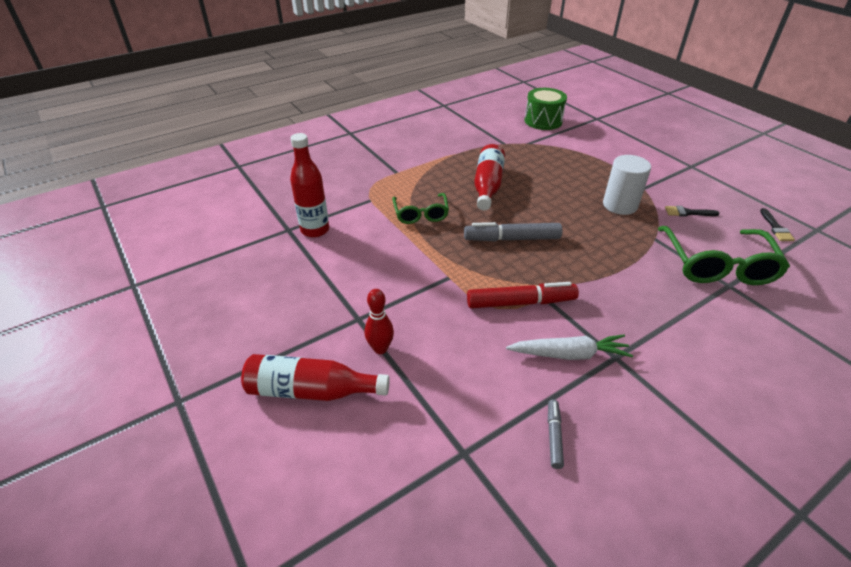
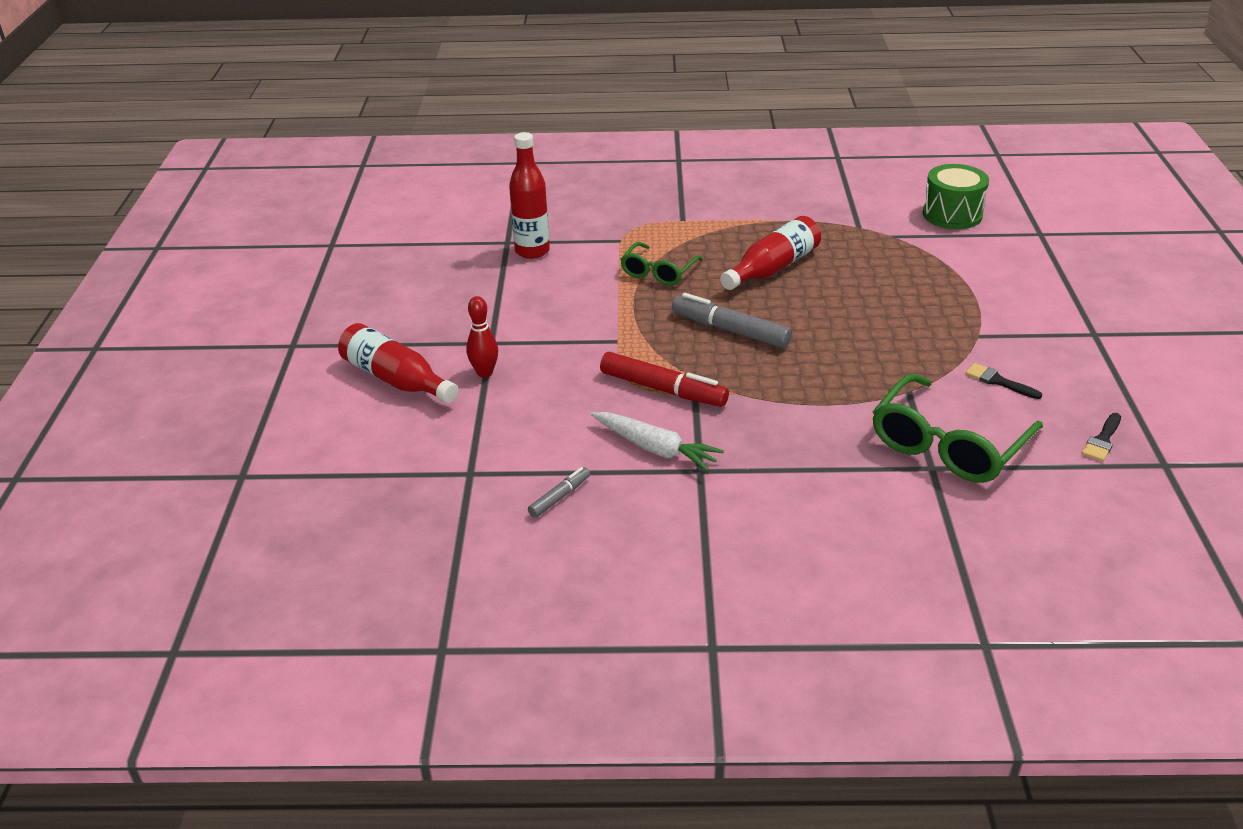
camera: 35 degrees right, 5 degrees down
white cylinder [603,155,651,215] -> none

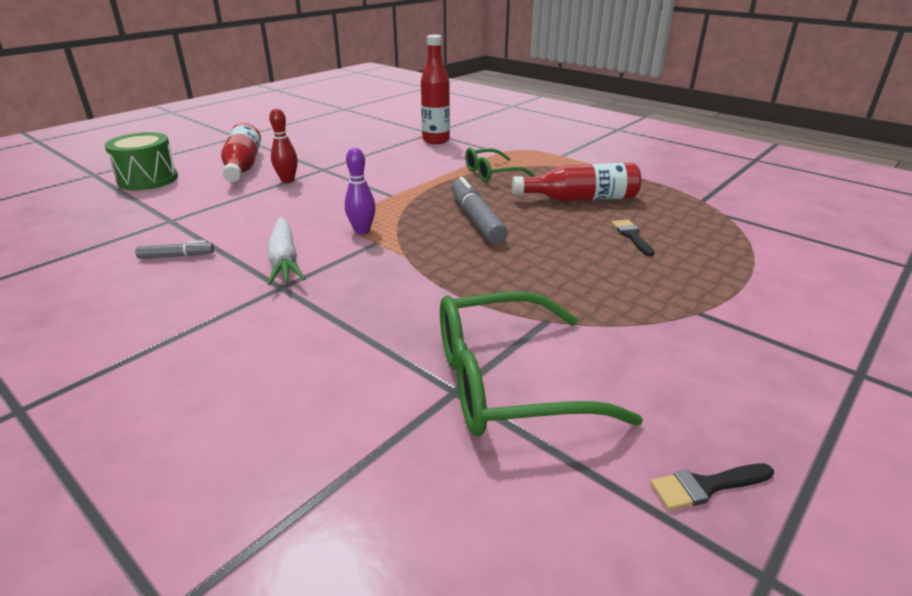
camera: 40 degrees right, 5 degrees down
red marker [600,352,729,407] -> purple bowling pin [345,148,376,234]
green drum [923,164,989,229] -> green drum moved to [104,132,178,190]
black brush [965,363,1042,399] -> black brush moved to [612,220,655,257]

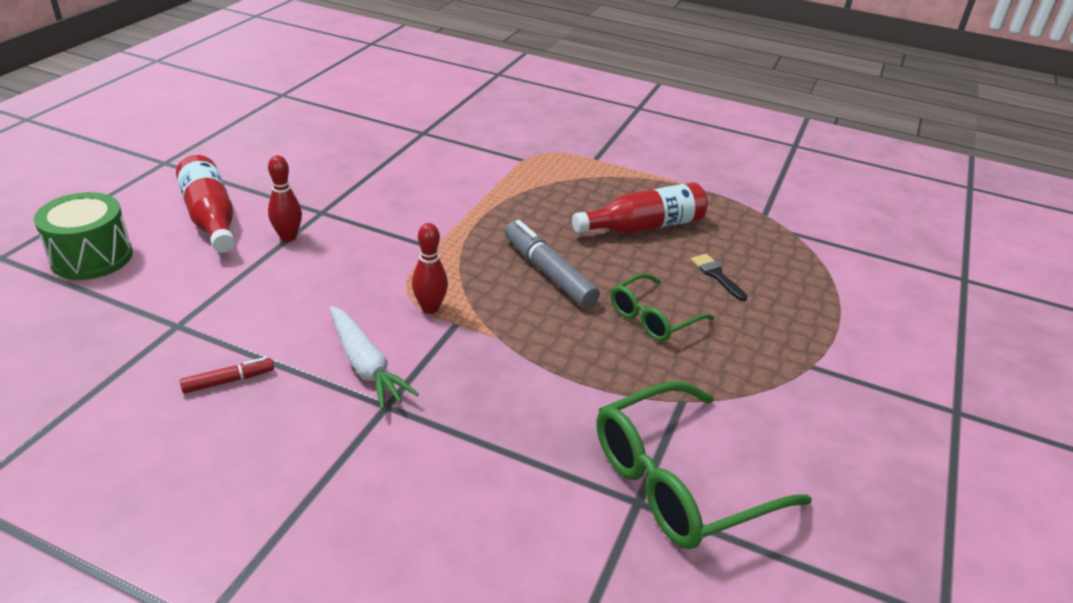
camera: 20 degrees left, 5 degrees up
grey marker [135,240,214,259] -> red marker [180,357,274,393]
purple bowling pin [345,148,376,234] -> red bowling pin [412,223,448,314]
red bottle [421,35,450,144] -> none
green glasses [465,148,535,182] -> green glasses moved to [611,273,715,342]
black brush [650,464,774,510] -> none

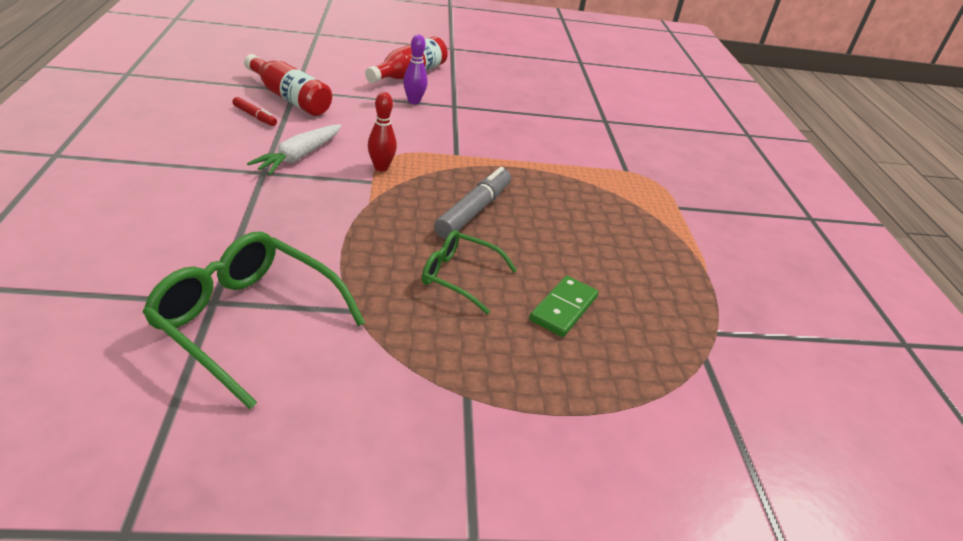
camera: 60 degrees right, 0 degrees up
green drum [34,192,133,280] -> none
red bowling pin [268,155,302,242] -> purple bowling pin [403,34,428,104]
red bottle [572,182,708,233] -> red bottle moved to [244,54,332,116]
black brush [691,254,747,301] -> green domino [529,276,599,337]

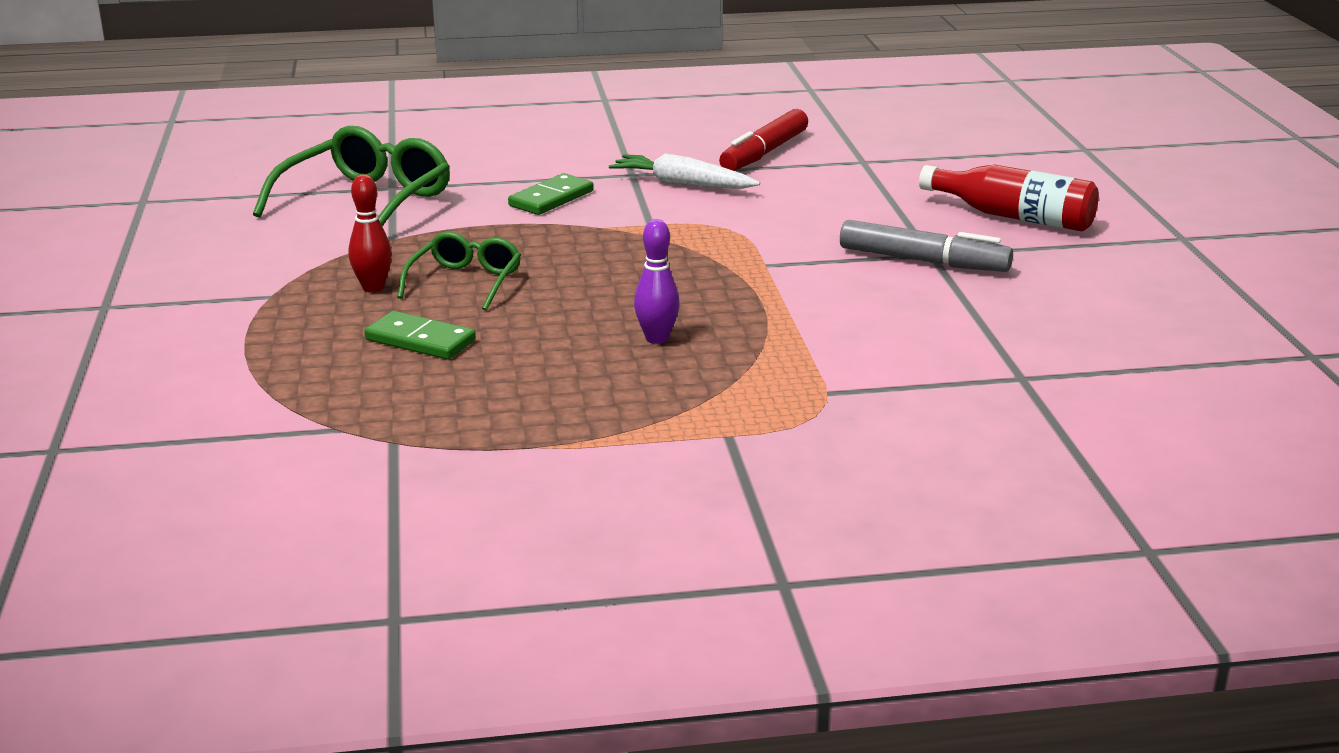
camera: 90 degrees right, 10 degrees down
red marker [232,97,277,126] -> red marker [719,109,808,171], size x1.89
red bottle [244,54,332,116] -> none
red bowling pin [368,92,397,171] -> red bowling pin moved to [349,174,392,292]
purple bowling pin [403,34,428,104] -> purple bowling pin moved to [634,219,680,344]
grey marker [434,167,511,239] -> grey marker moved to [840,220,1013,272]
none -> green domino [508,173,594,215]

